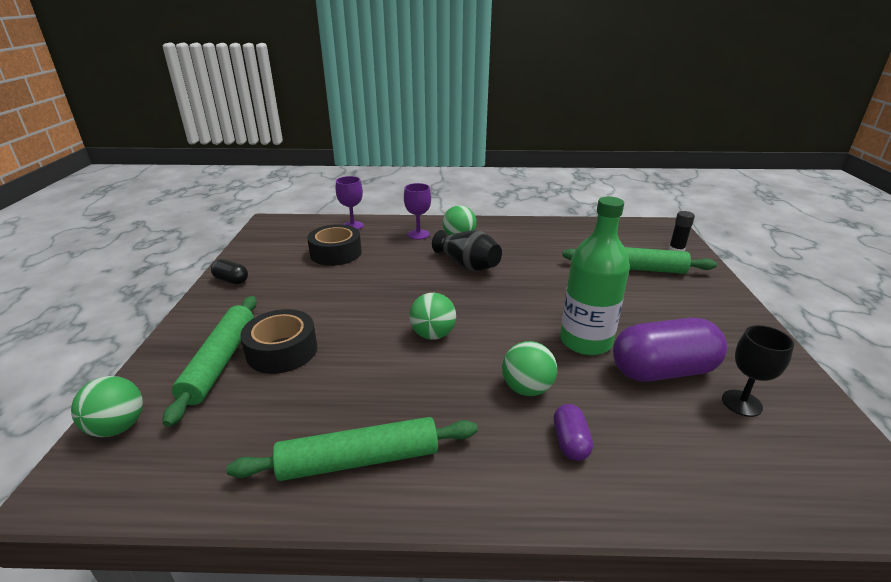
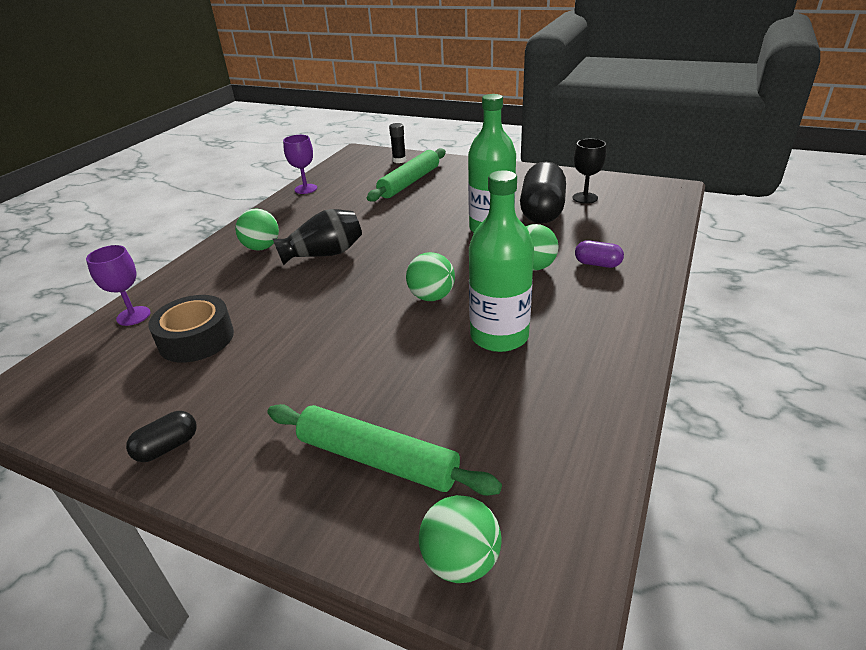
camera: 65 degrees left, 5 degrees up
green rolling pin [226,417,478,481] -> none
black tape [240,309,317,374] -> none
purple goblet [404,183,431,240] -> purple goblet moved to [283,135,317,194]
purple capsule [613,318,727,382] -> black capsule [520,162,566,223]
none -> green bottle [469,171,534,352]

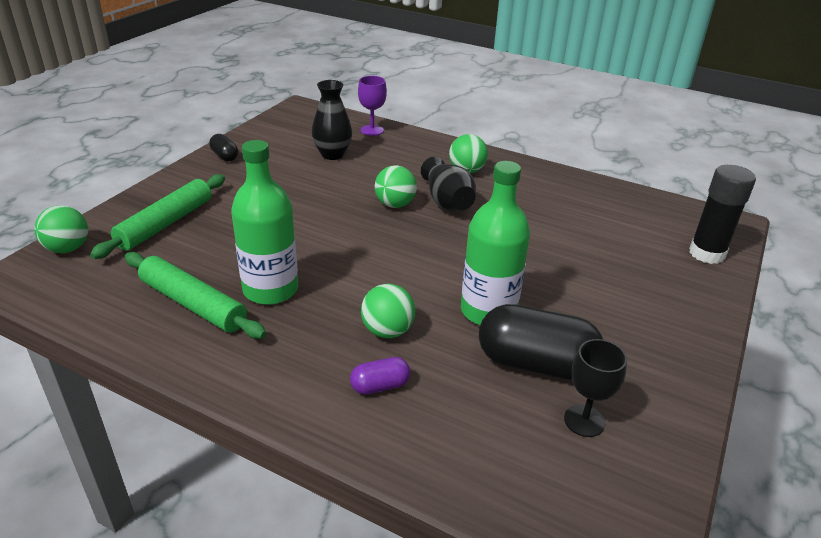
camera: 90 degrees right, 0 degrees up
black tape [148,295,234,363] -> black vase [312,80,352,160]
purple goblet [283,135,317,194] -> none
green rolling pin [367,148,446,202] -> green rolling pin moved to [125,252,266,339]
black glue stick [389,123,406,163] -> black glue stick [689,165,756,264], size x1.80
green ball [406,252,455,301] -> green ball moved to [375,165,417,208]
purple capsule [575,241,624,268] -> purple capsule turned 45 degrees clockwise [350,357,410,394]

